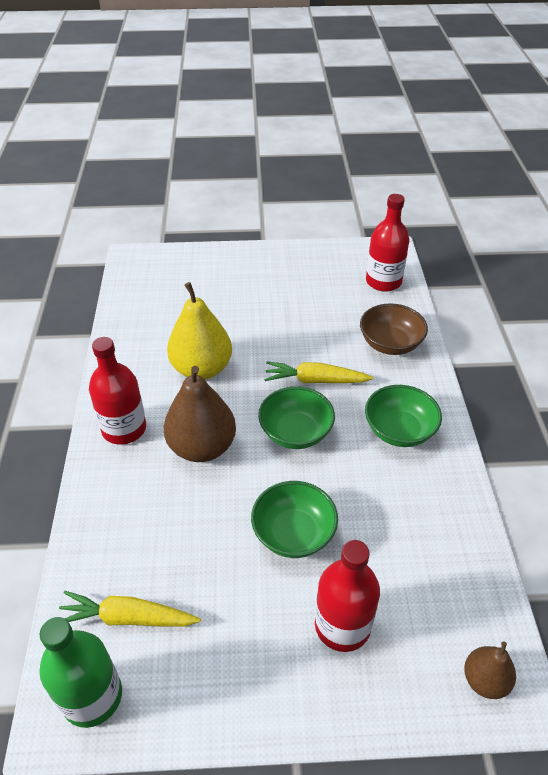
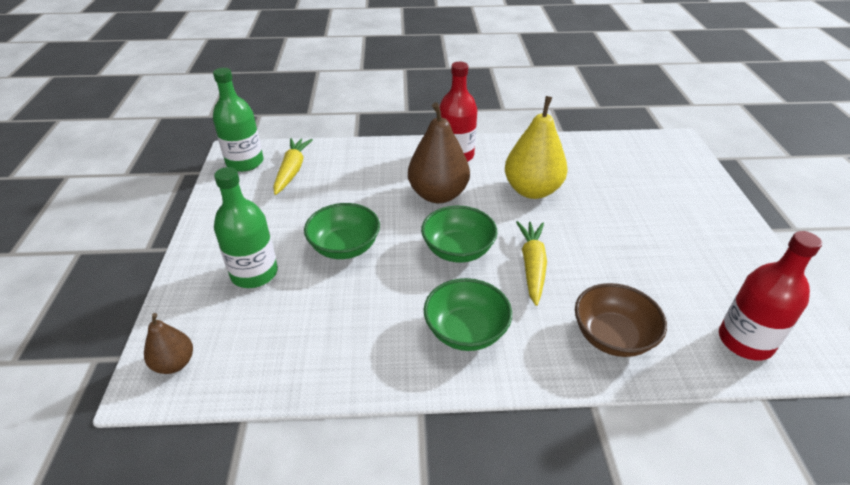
camera: 90 degrees right, 5 degrees down
red bottle [315,540,380,652] -> green bottle [214,167,278,288]

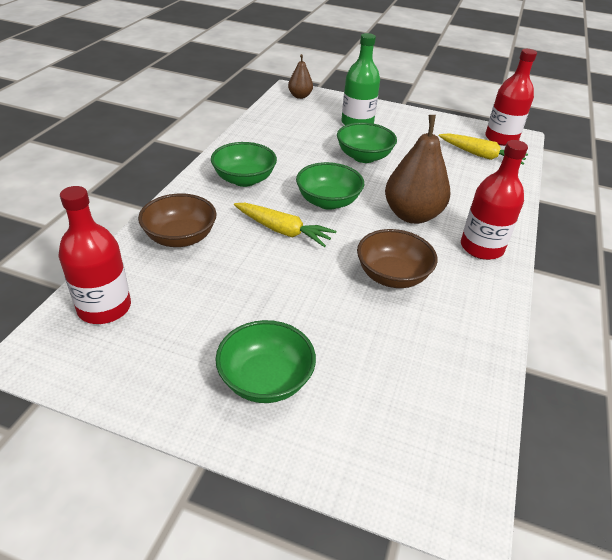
camera: 110 degrees right, 0 degrees up
green bottle [213,68,264,172] -> red bottle [485,49,537,146]
yellow pear [505,96,568,199] -> brown bowl [357,229,437,288]
none -> green bowl [215,320,316,403]

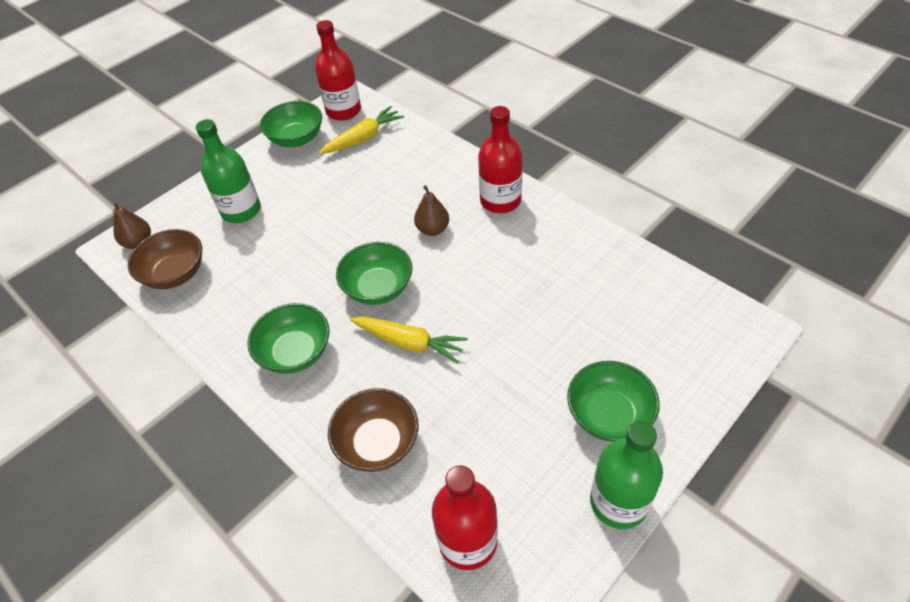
camera: 60 degrees left, 10 degrees up
yellow carrot [234,203,336,247] -> yellow carrot turned 60 degrees clockwise [350,316,468,364]
green bowl [337,122,397,163] -> green bowl moved to [260,101,322,147]
brown bowl [357,229,437,288] -> brown bowl moved to [127,229,202,289]
brown pear [385,115,451,224] -> brown pear [414,185,449,236], size x0.54
none -> green bottle [590,421,663,529]

